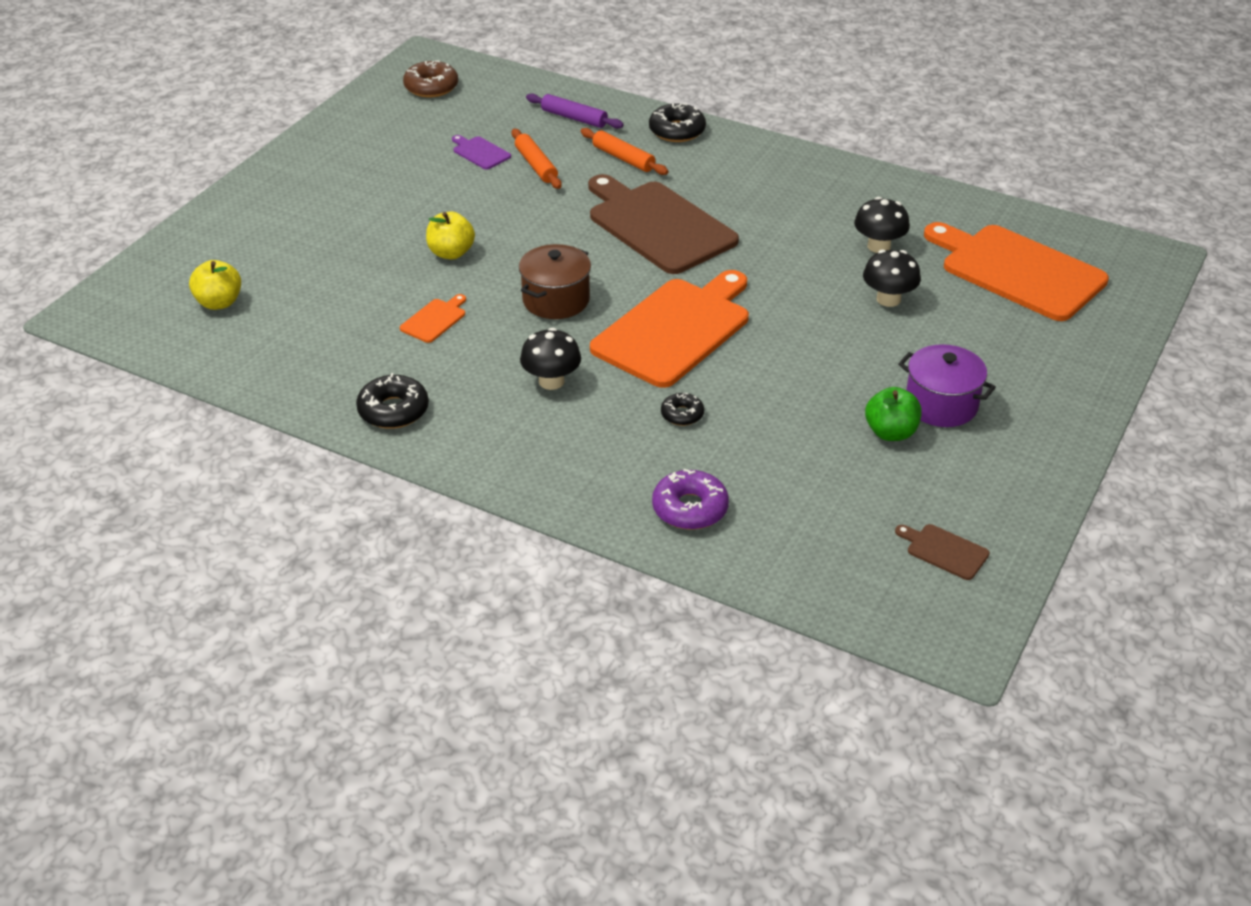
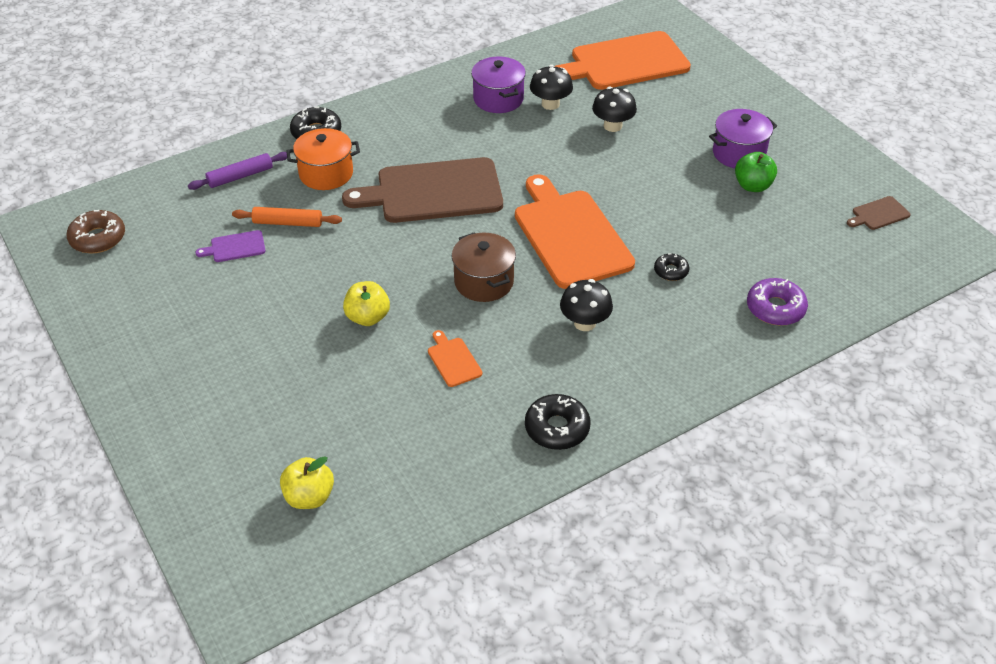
camera: 60 degrees left, 5 degrees up
orange rolling pin [581,128,668,175] -> orange pot [286,128,360,190]
none -> purple pot [471,56,526,113]

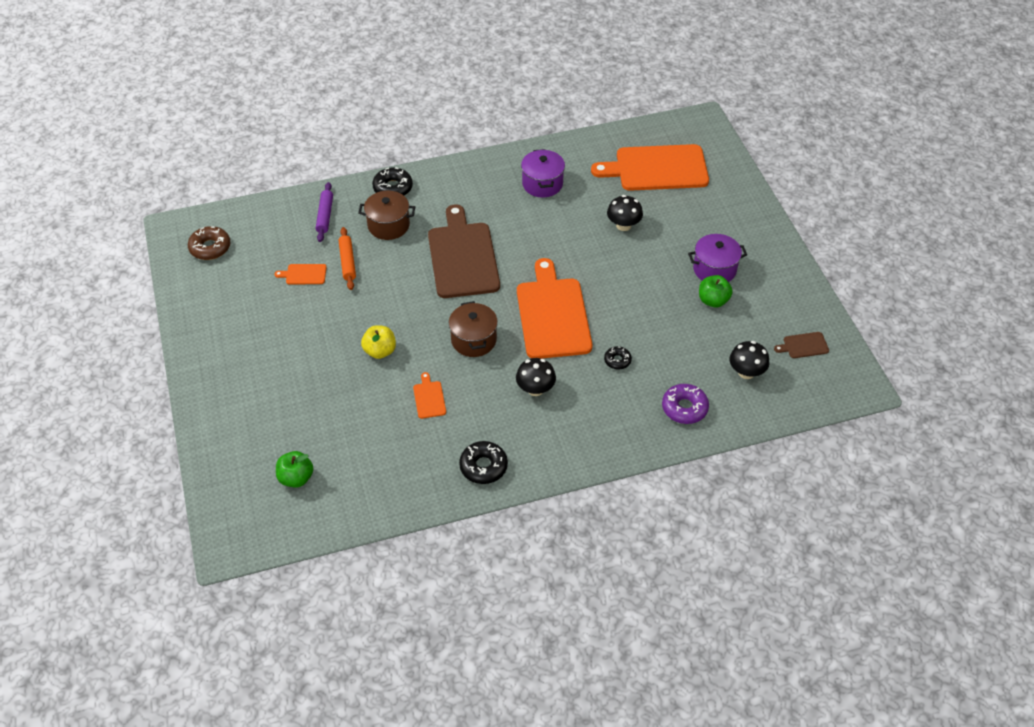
camera: 15 degrees right, 5 degrees up
purple rolling pin [188,152,287,190] -> purple rolling pin turned 75 degrees counterclockwise [316,182,333,242]
purple cutting board [195,230,266,262] -> orange cutting board [274,264,327,284]
orange rolling pin [232,207,342,227] -> orange rolling pin turned 60 degrees clockwise [339,227,356,290]
yellow apple [280,456,334,509] -> green apple [276,451,314,488]
orange pot [286,128,360,190] -> brown pot [358,191,415,240]
brown cutting board [342,157,503,223] -> brown cutting board turned 75 degrees clockwise [428,205,500,298]
black mushroom [530,65,573,110] -> black mushroom moved to [729,341,770,379]

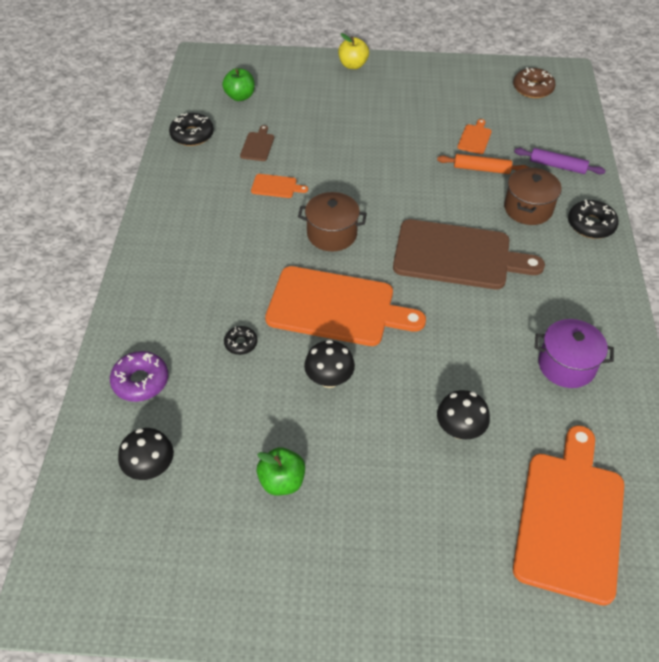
camera: 110 degrees right, 0 degrees up
yellow apple [361,325,396,359] -> yellow apple moved to [338,33,369,69]
black donut [459,441,508,484] -> black donut moved to [169,113,214,146]
black mushroom [516,358,556,396] -> black mushroom moved to [304,340,355,388]
purple pot [688,234,747,282] -> none
brown cutting board [774,332,829,358] -> brown cutting board moved to [240,125,274,161]

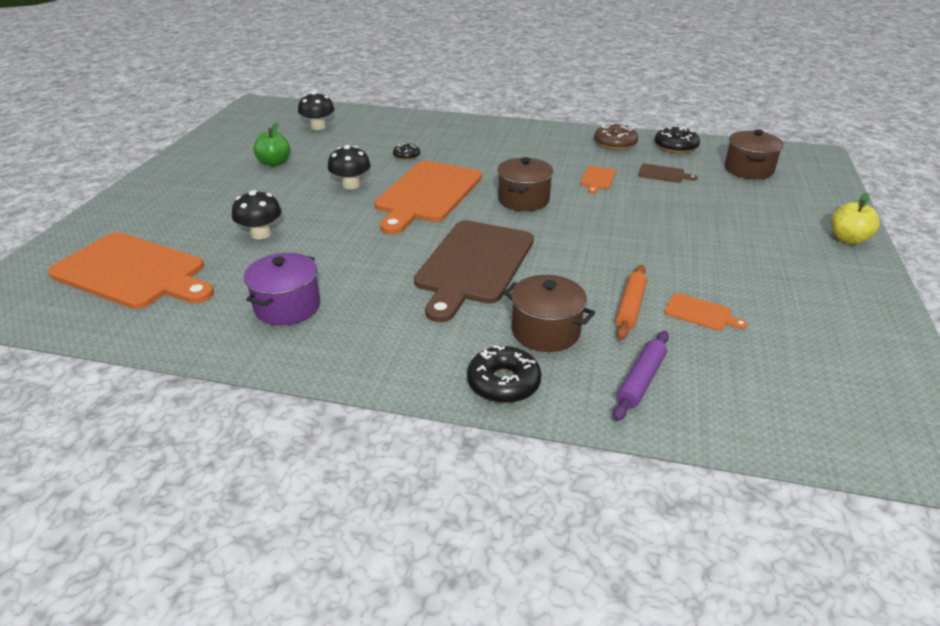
camera: 100 degrees right, 15 degrees down
purple donut [110,351,168,402] -> none
green apple [222,68,255,101] -> brown pot [724,129,784,179]
brown donut [513,67,555,98] -> brown donut moved to [594,123,638,150]

